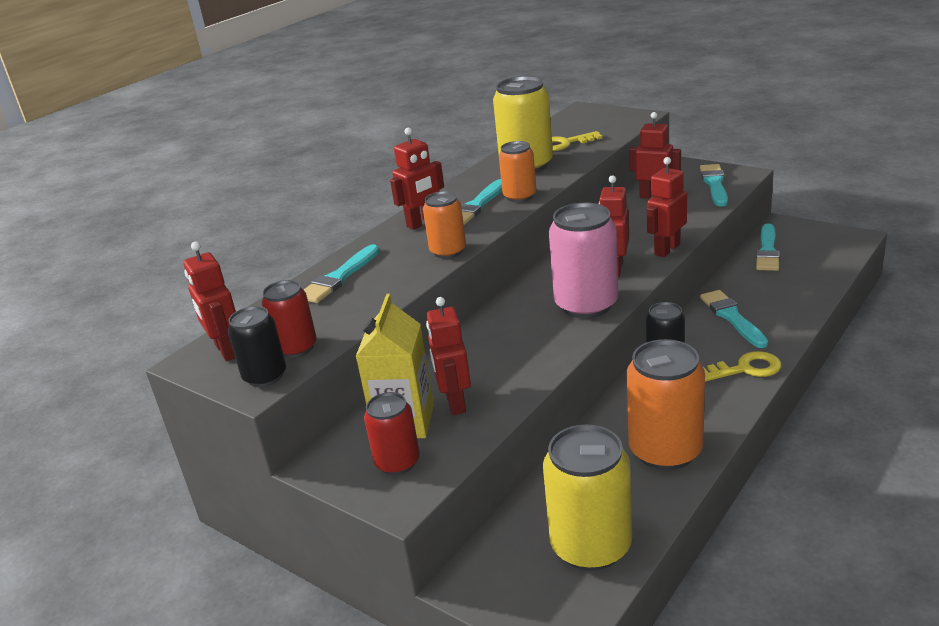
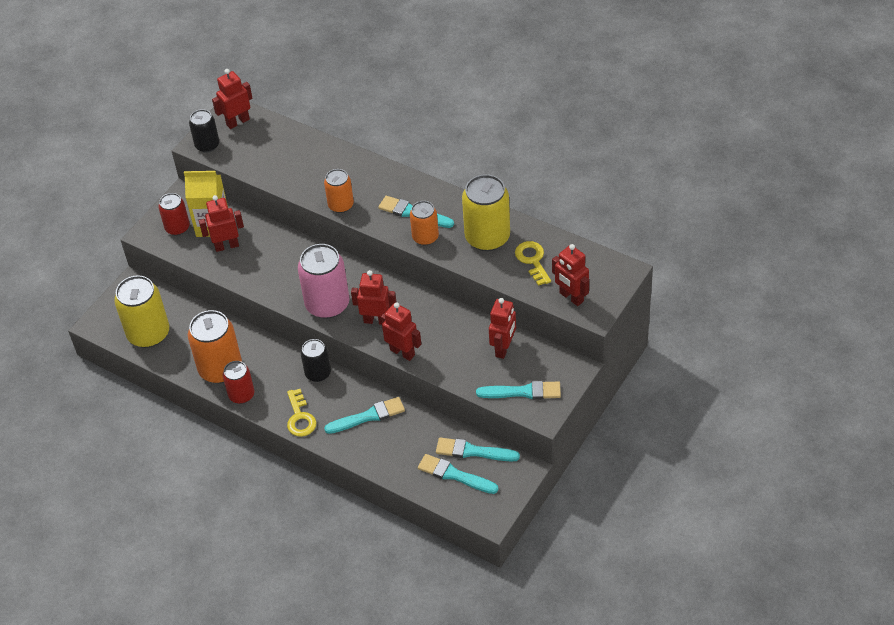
camera: 85 degrees right, 20 degrees up
red can [262,280,317,358] -> red can moved to [223,361,254,404]
turquoise brush [304,244,380,303] -> turquoise brush moved to [418,454,498,494]
red robot [390,128,444,230] -> red robot moved to [552,244,589,306]

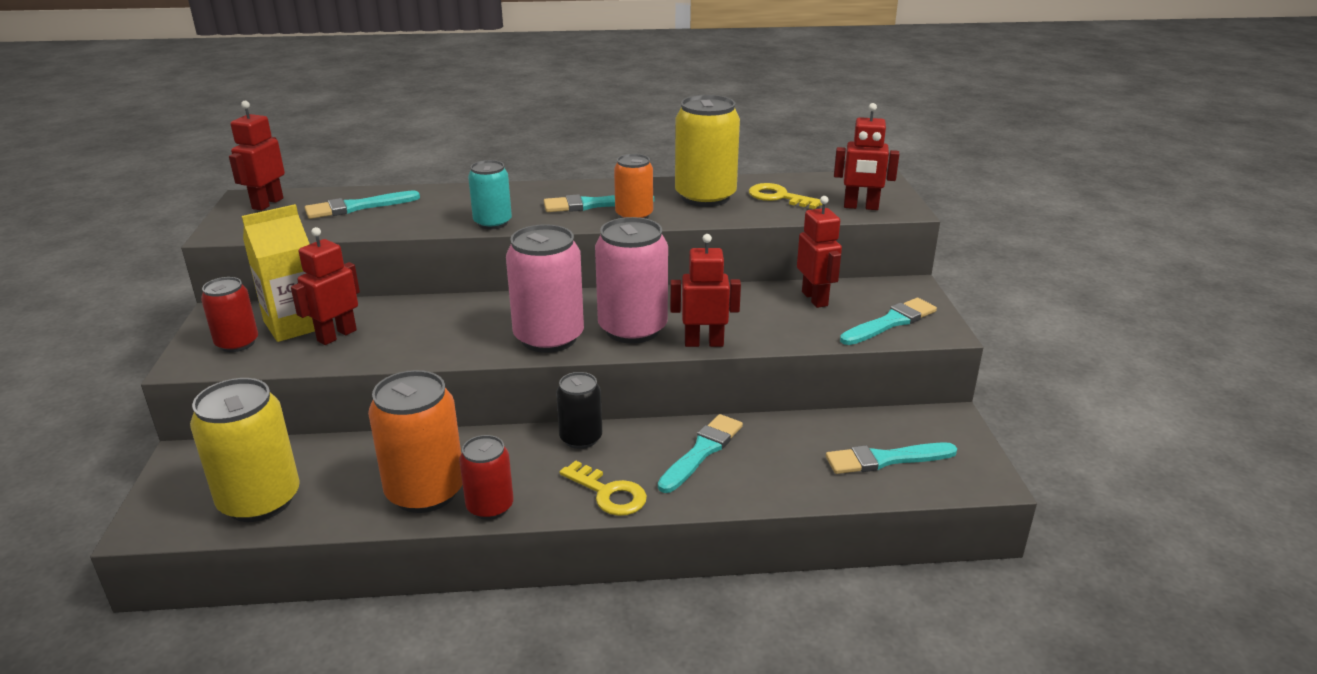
camera: 40 degrees left, 20 degrees down
black can [189,109,219,153] -> none
orange can [324,169,354,213] -> turquoise can [468,160,512,229]
red robot [351,270,396,325] -> pink can [595,217,668,344]
turquoise brush [436,438,520,462] -> turquoise brush moved to [305,190,420,219]

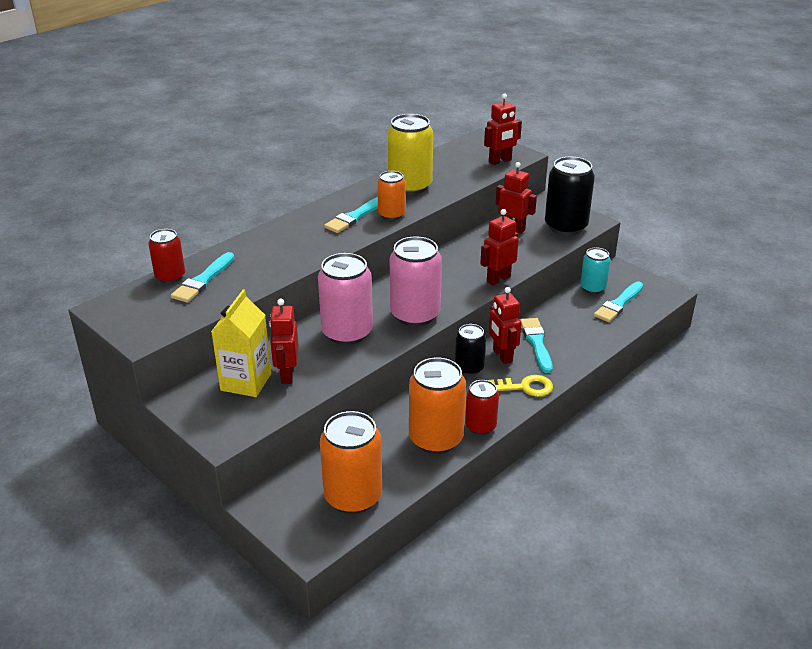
camera: 40 degrees left, 5 degrees up
yellow can [190,378,300,522] -> orange can [320,411,382,514]
red can [201,277,258,352] -> red can moved to [148,229,185,283]
red robot [229,101,285,211] -> red robot moved to [489,287,521,364]
turquoise can [468,160,512,229] -> turquoise can moved to [580,247,611,294]
pink can [595,217,668,344] -> pink can moved to [318,253,373,345]
yellow key [749,183,822,209] -> none
turquoise brush [840,298,937,345] -> black can [545,157,595,235]

